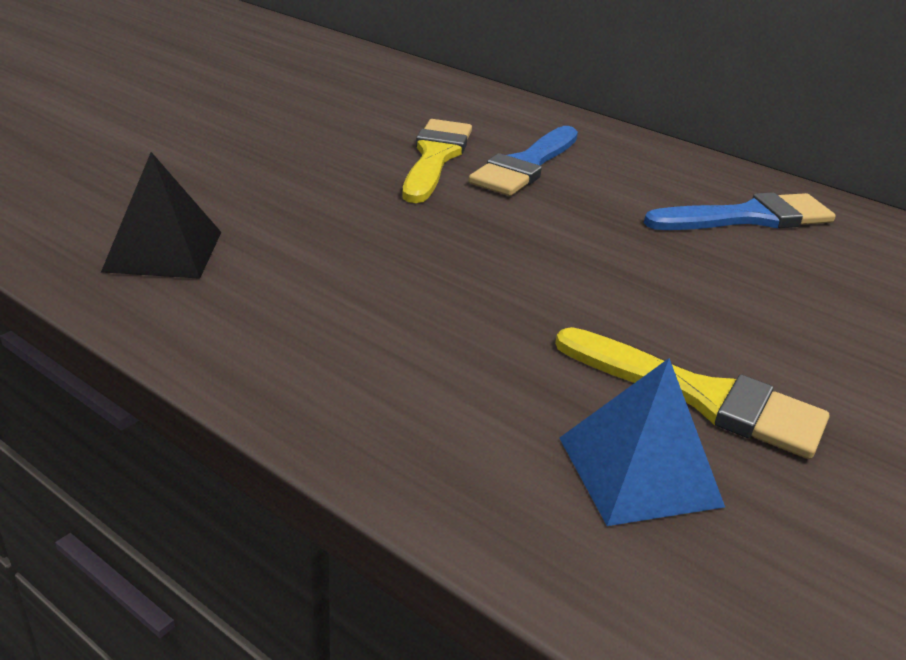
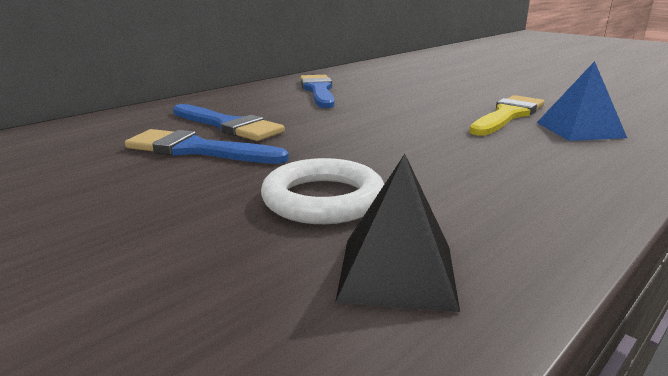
camera: 80 degrees left, 10 degrees down
yellow brush [402,119,472,203] -> blue brush [125,129,289,164]
none -> white ring [261,158,384,224]

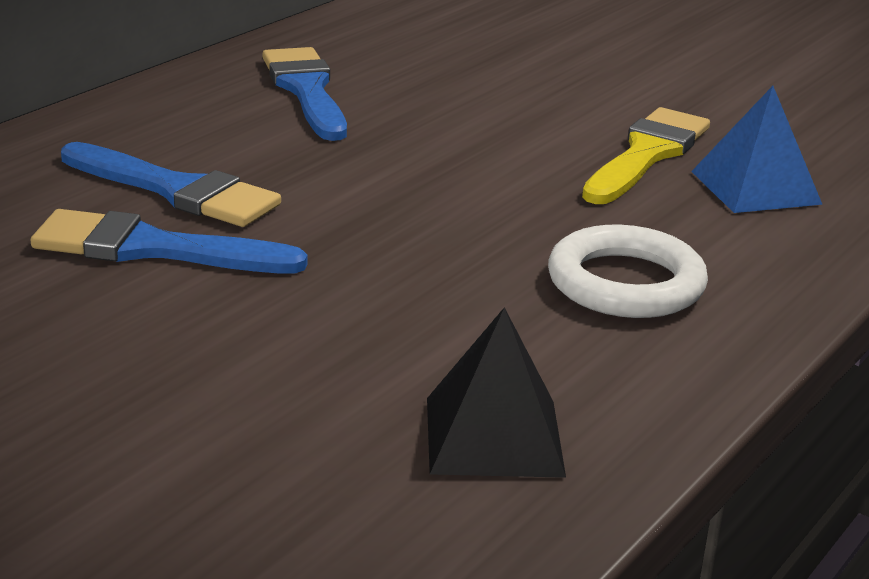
camera: 10 degrees left, 5 degrees up
white ring [261,158,384,224] -> white ring moved to [548,225,708,318]

